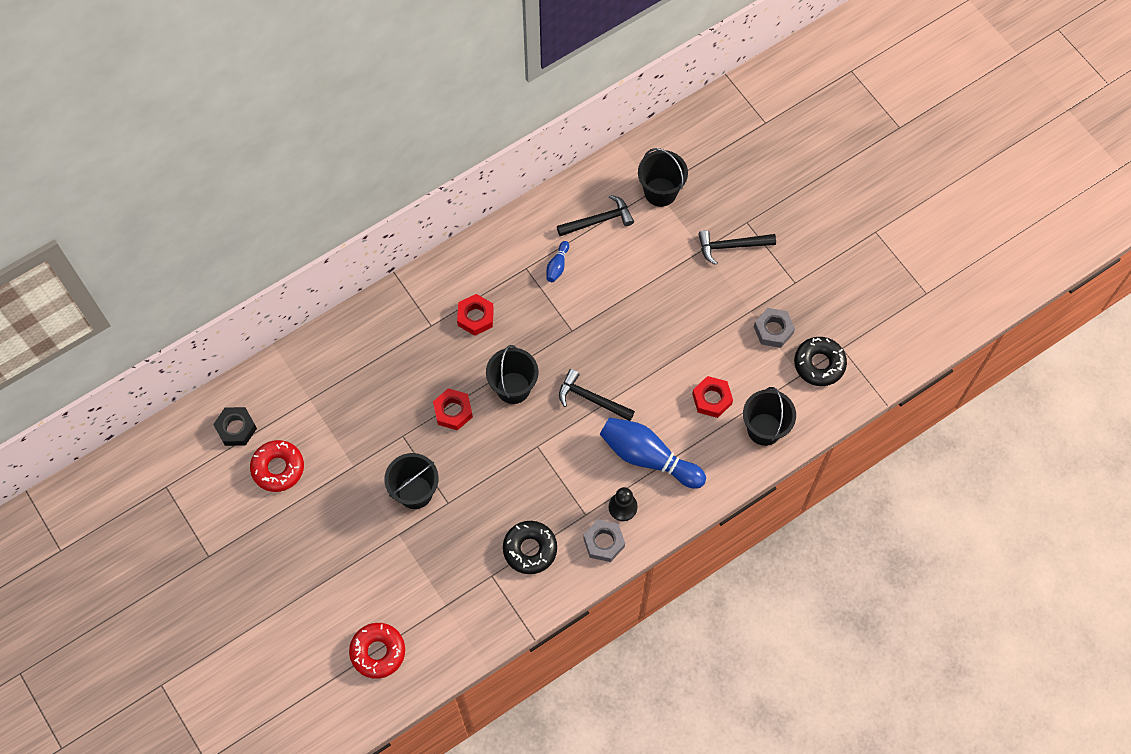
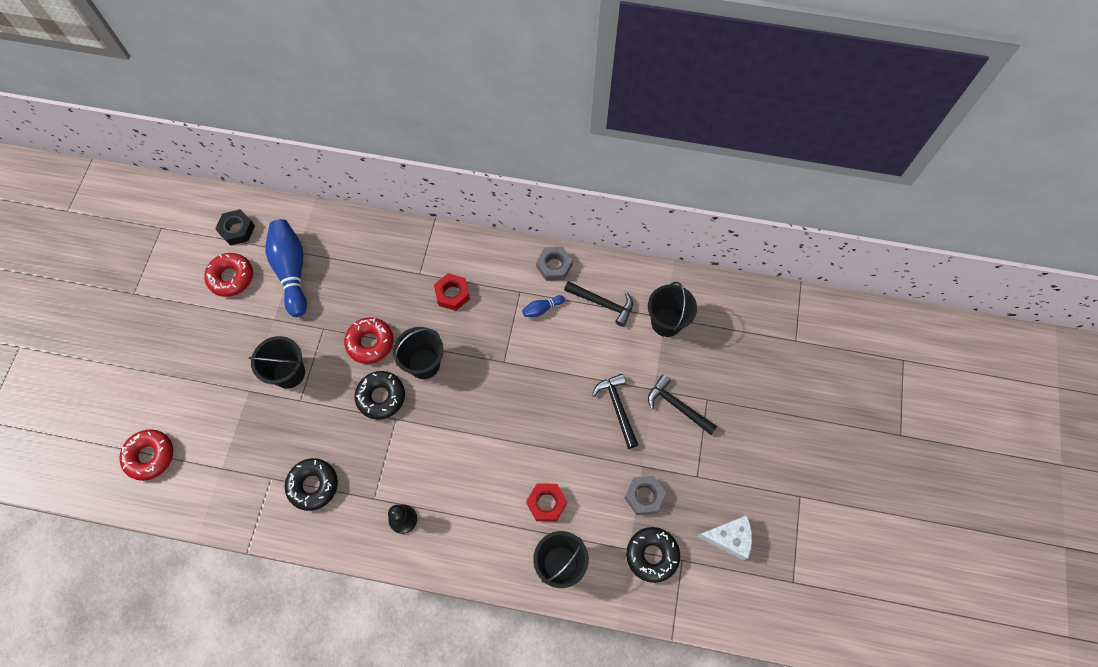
camera: 45 degrees right, 0 degrees up
red nut [433,388,473,430] -> red donut [344,317,393,364]
black hammer [559,369,635,421] -> black hammer moved to [592,374,638,449]
grey nut [583,519,625,562] -> grey nut moved to [536,247,573,281]
blue bowling pin [600,417,706,489] -> blue bowling pin moved to [265,219,307,317]
none -> black donut [355,371,405,420]
none -> white cheese [697,515,752,560]

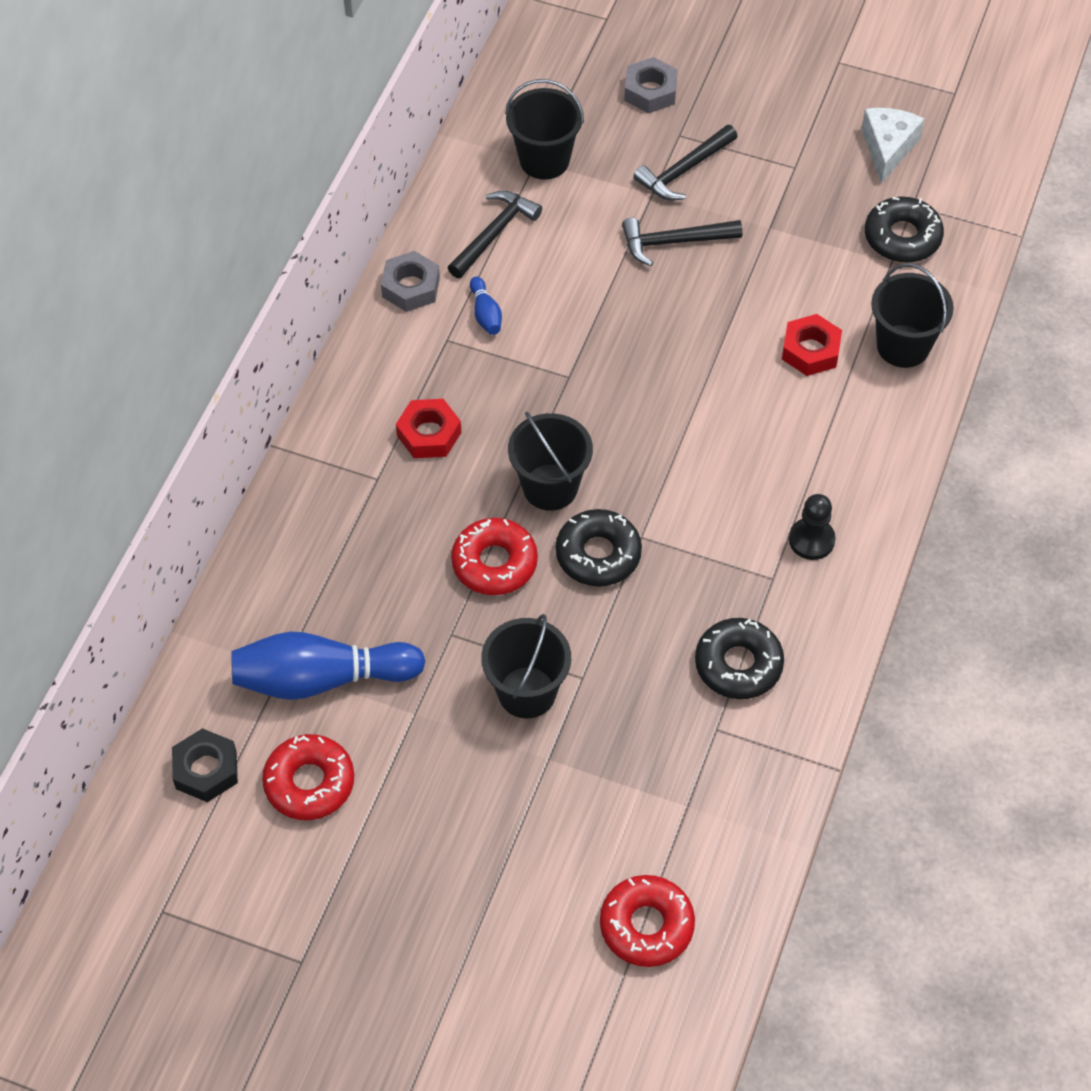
camera: 80 degrees left, 10 degrees down
grey nut [625,476,666,515] -> grey nut moved to [624,57,678,113]

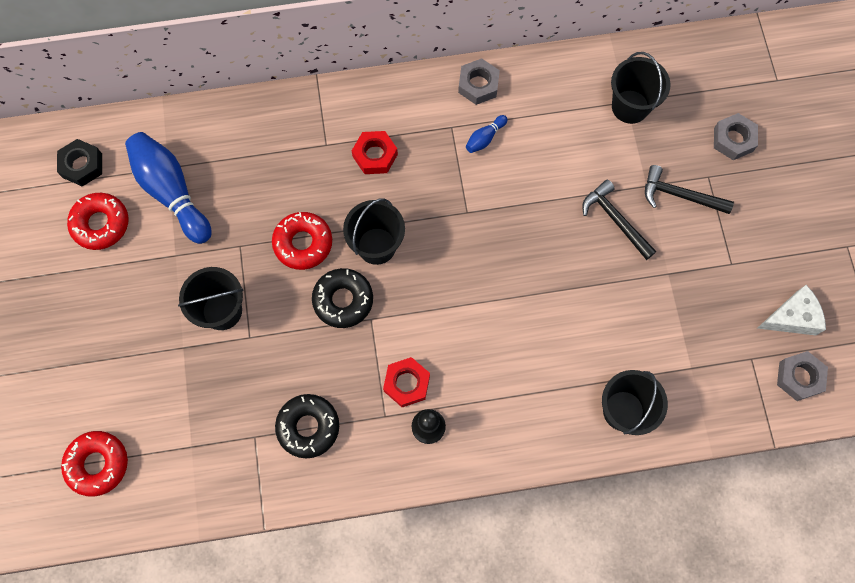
camera: 60 degrees right, 15 degrees up
black hammer [448,190,542,278] -> none
red nut [782,314,842,376] -> red nut moved to [383,357,430,407]
black donut [865,197,944,263] -> none
none -> grey nut [777,351,828,401]

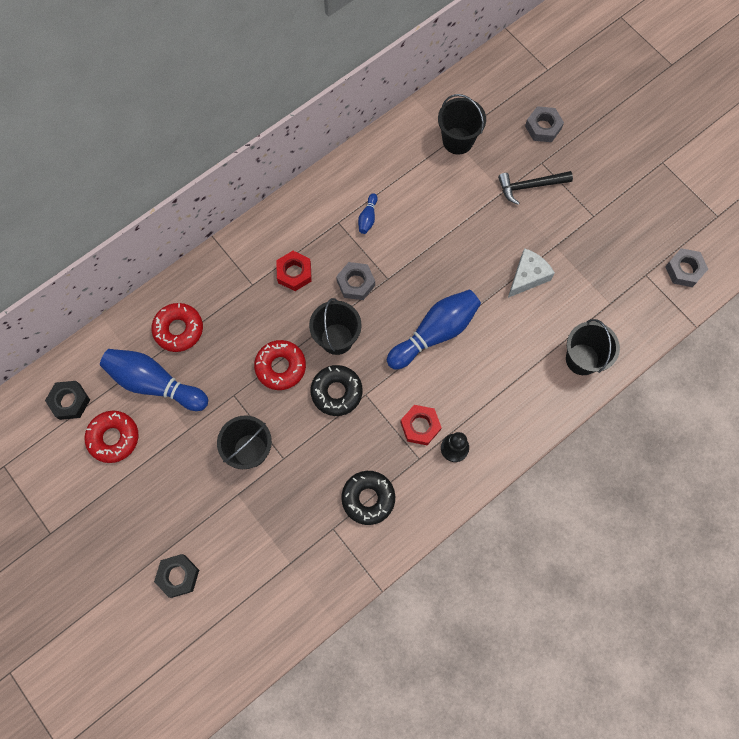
camera: 30 degrees left, 0 degrees up
red donut [61,431,128,496] -> red donut moved to [151,303,203,352]
grey nut [458,58,500,105] -> grey nut moved to [336,262,375,300]
black hammer [582,179,656,260] -> none
white cheese [757,285,826,335] -> white cheese moved to [508,248,555,298]
none -> black nut [154,554,199,598]
none -> blue bowling pin [387,290,481,370]

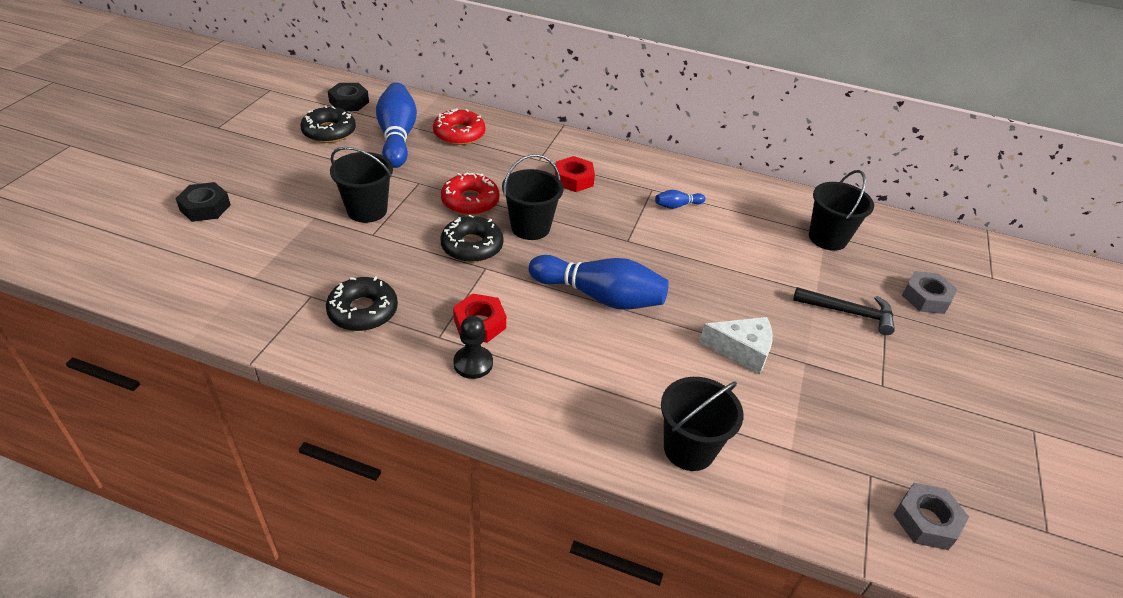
camera: 55 degrees right, 30 degrees down
red donut [85,411,139,463] -> black donut [300,105,356,143]
grey nut [336,262,375,300] -> none
black hammer [498,171,573,205] -> black hammer turned 150 degrees clockwise [793,287,895,335]

